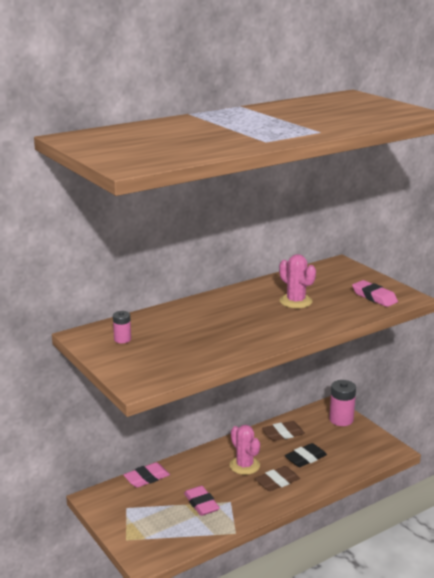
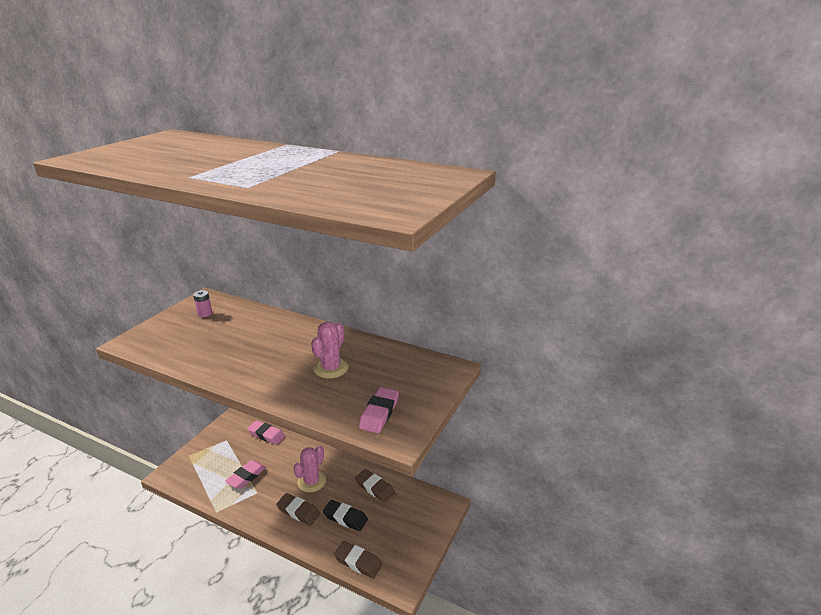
camera: 60 degrees right, 5 degrees up
pink battery [329,380,356,426] -> none
none -> brown eraser [334,541,383,579]

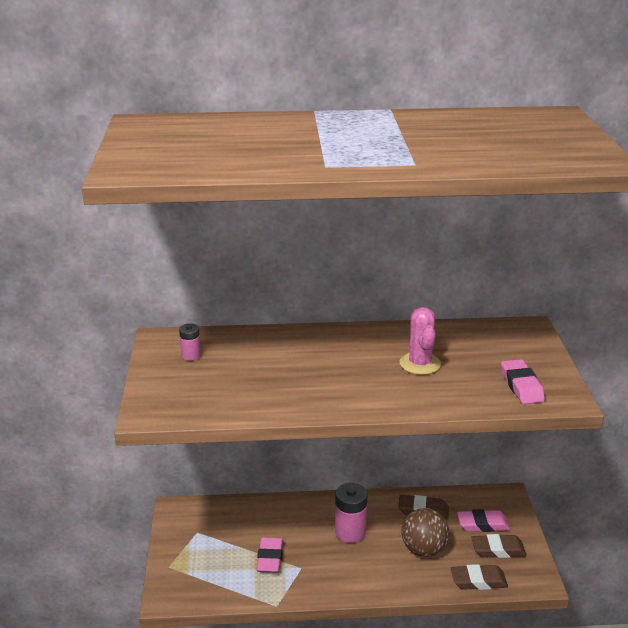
camera: 30 degrees left, 0 degrees up
pink eraser [247,420,285,445] -> pink eraser moved to [457,509,510,532]
brown eraser [276,493,320,525] -> brown eraser moved to [471,534,527,558]
pink cactus [293,446,326,492] -> pink battery [335,483,367,543]
black eraser [323,500,368,531] -> brown ball [401,508,449,557]

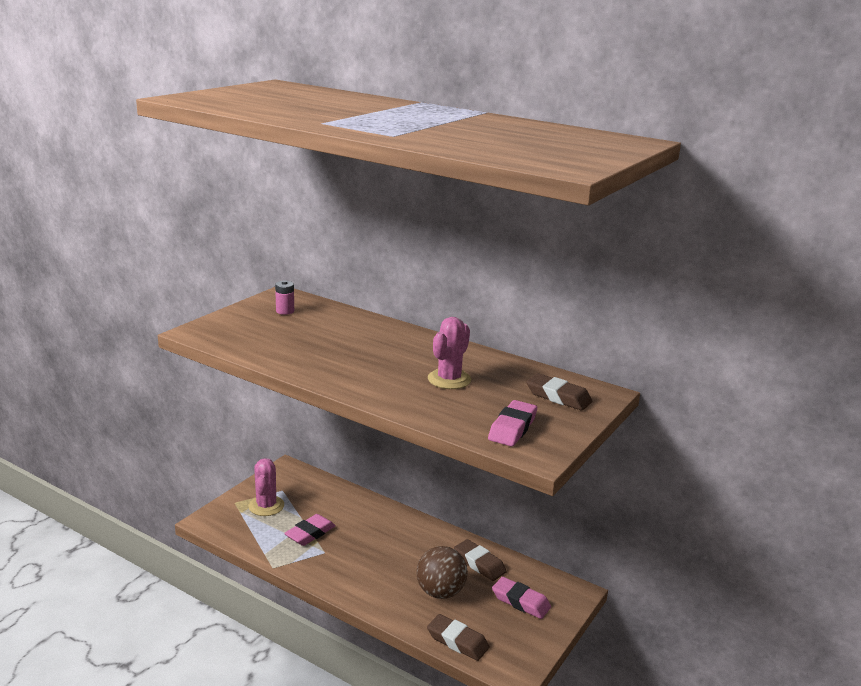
camera: 35 degrees right, 5 degrees down
pink battery [335,483,367,543] -> none
brown eraser [471,534,527,558] -> brown eraser moved to [526,373,592,410]
none -> pink cactus [249,458,284,516]

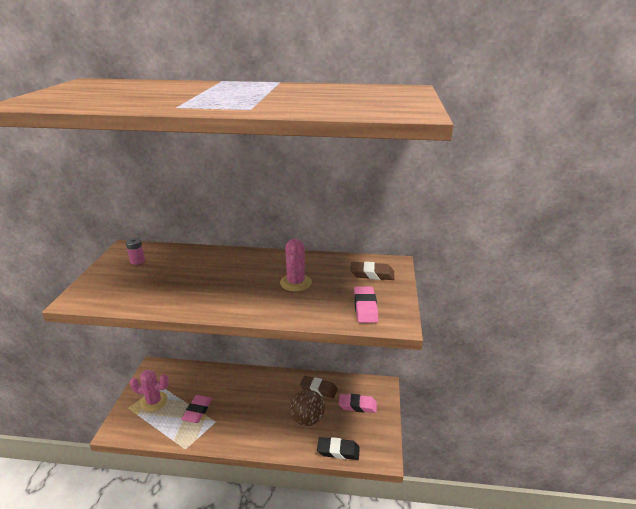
camera: 25 degrees left, 5 degrees up
pink cactus [249,458,284,516] -> pink cactus turned 60 degrees counterclockwise [130,370,169,412]
brown eraser [427,614,489,661] -> black eraser [317,437,360,460]

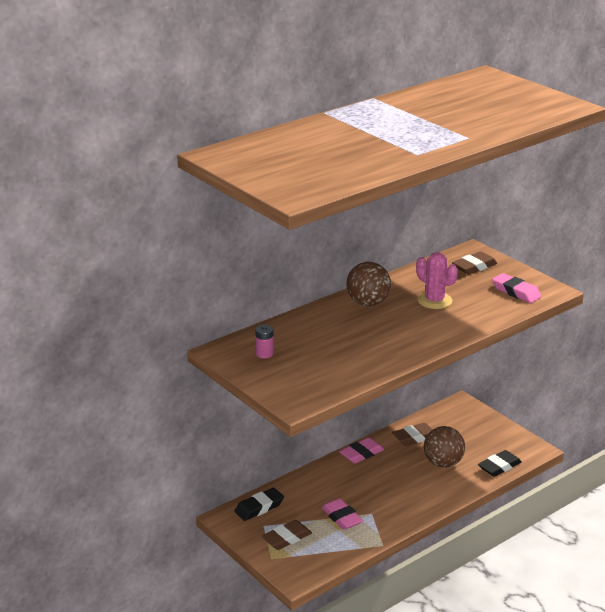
camera: 45 degrees left, 0 degrees up
pink cactus [130,370,169,412] -> brown eraser [262,520,312,550]
pink eraser [339,394,377,413] -> pink eraser moved to [339,438,384,464]
none -> black eraser [235,488,284,521]
none -> brown ball [347,262,391,306]

